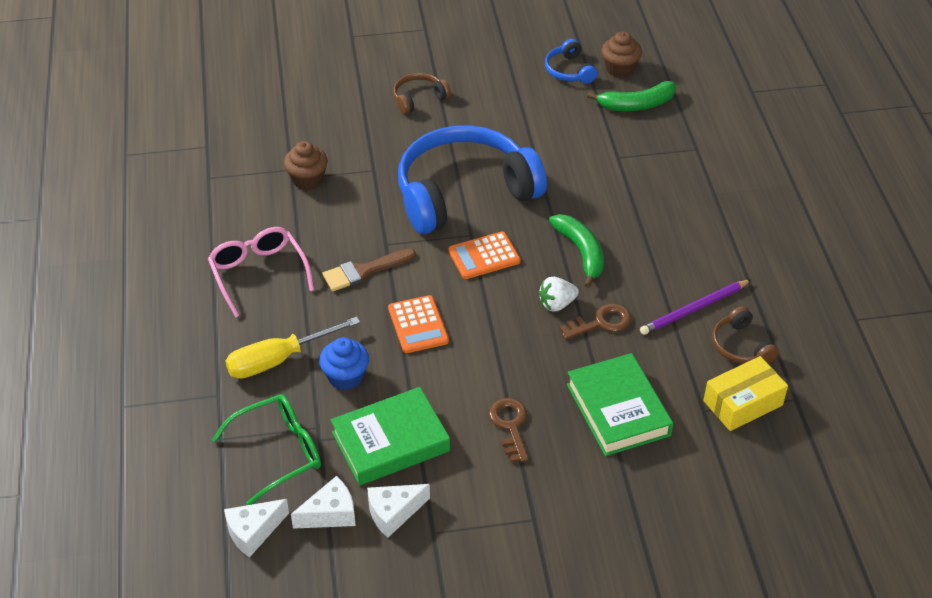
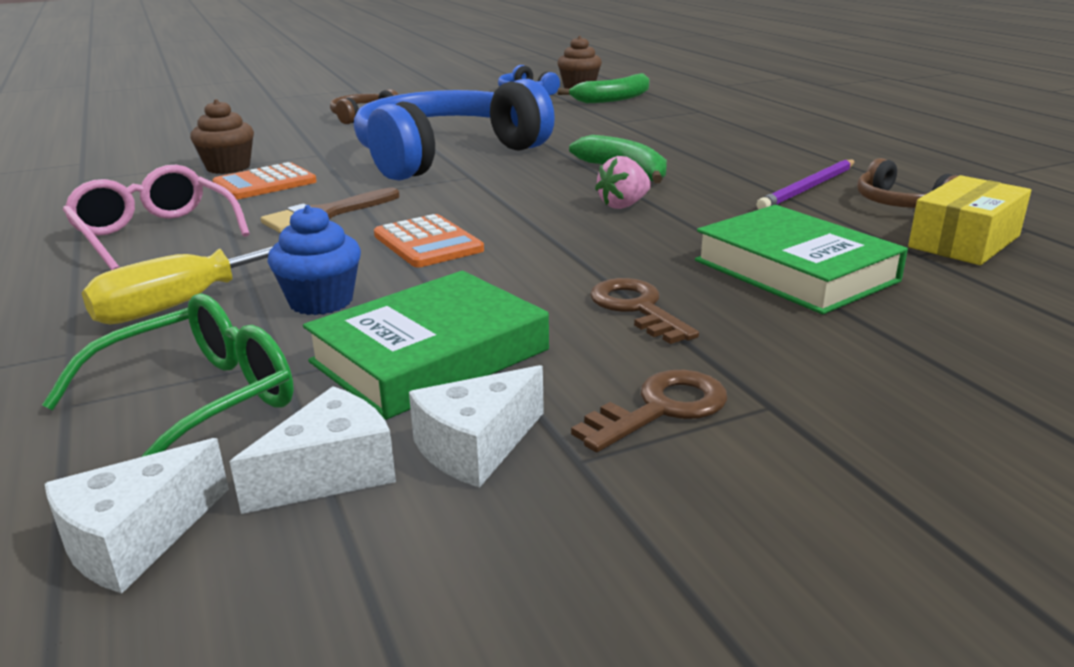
camera: 15 degrees left, 20 degrees down
orange calculator [448,231,521,279] -> orange calculator moved to [213,162,317,200]
white strawberry [539,277,579,312] -> pink strawberry [595,156,651,209]
brown key [559,304,631,340] -> brown key moved to [571,370,728,452]

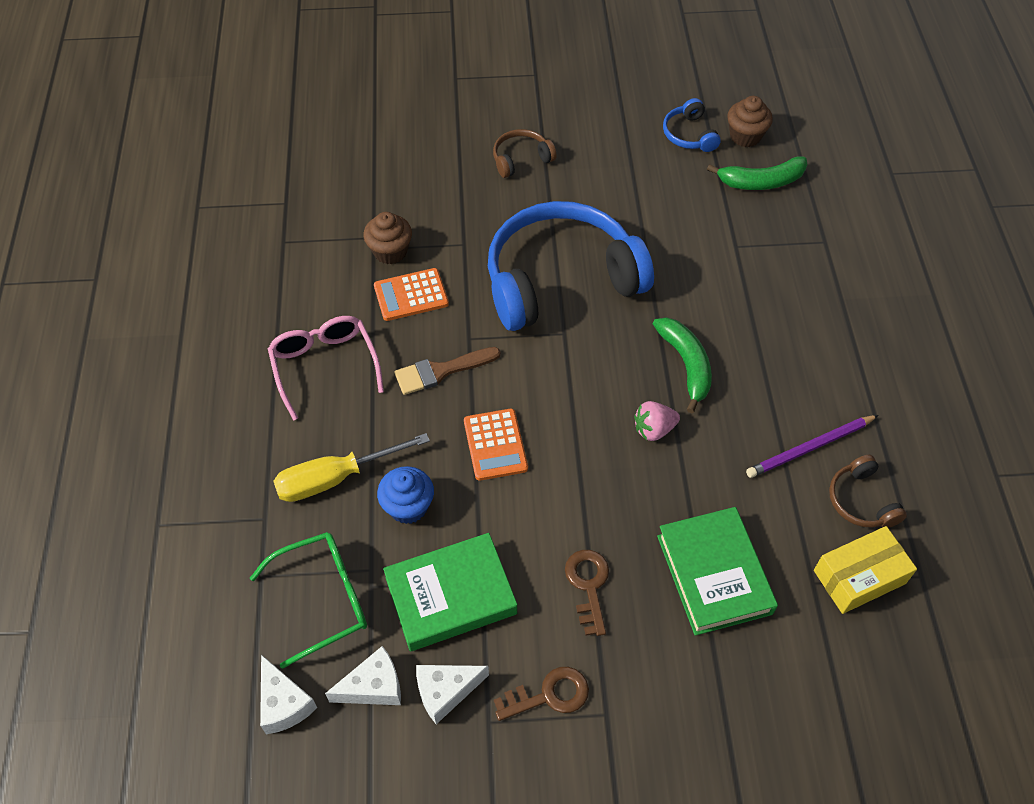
camera: 20 degrees right, 30 degrees up
white cheese [45,438,229,594] -> white cheese turned 90 degrees counterclockwise [260,655,317,734]

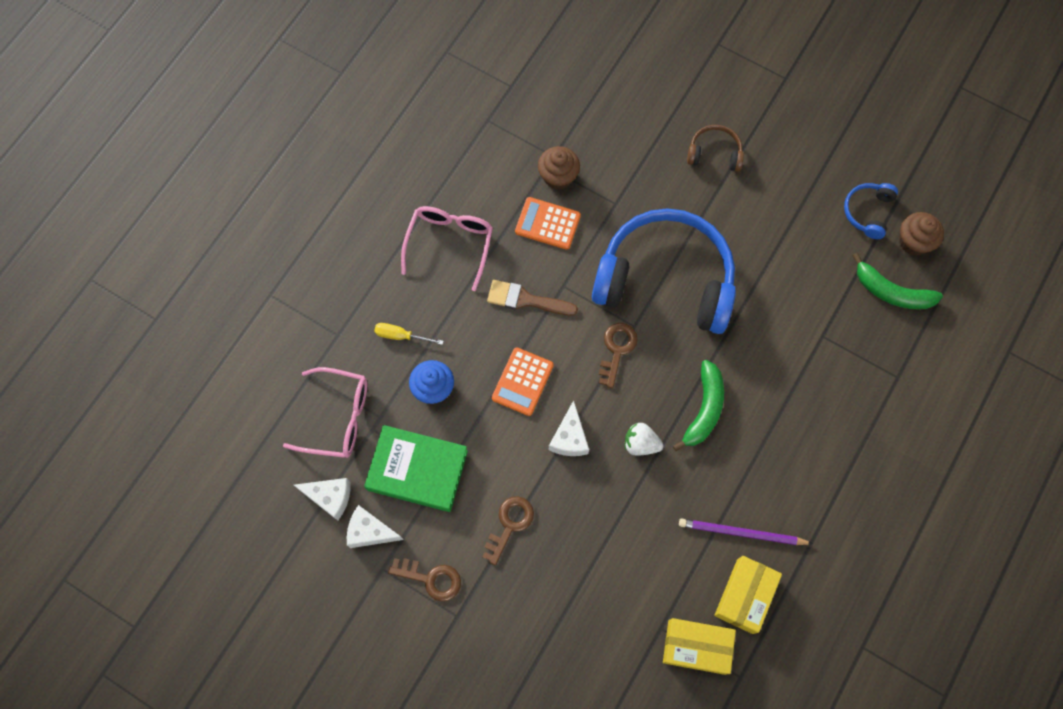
camera: 35 degrees right, 15 degrees up
green glasses [250,532,367,669] -> pink glasses [283,367,367,458]
white cheese [260,655,317,734] -> white cheese moved to [549,400,589,456]
yellow screwdriver [273,433,430,502] -> yellow screwdriver [374,323,444,345], size x0.55
pink strawberry [634,401,680,441] -> white strawberry [625,423,663,456]
green book [657,507,778,636] -> none
brown headphones [829,455,907,528] -> yellow box [714,556,782,634]
none -> brown key [599,323,638,388]

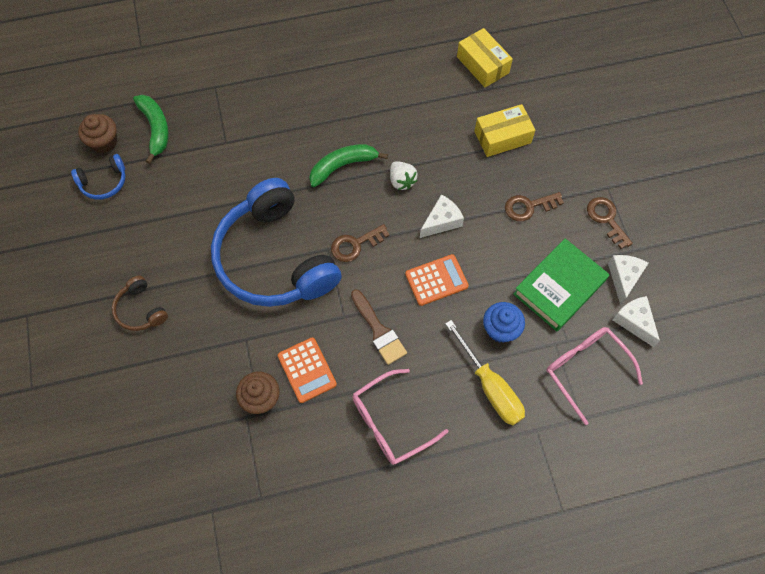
camera: 135 degrees left, 5 degrees down
white cheese [347,505,404,548] -> white cheese turned 135 degrees counterclockwise [608,255,648,305]
green book [364,425,468,512] -> green book turned 75 degrees clockwise [513,238,609,332]
yellow screwdriver [374,323,444,345] -> yellow screwdriver [445,320,525,425], size x1.81
purple pencil [679,518,813,545] -> none
yellow box [714,556,782,634] -> yellow box moved to [474,104,535,157]

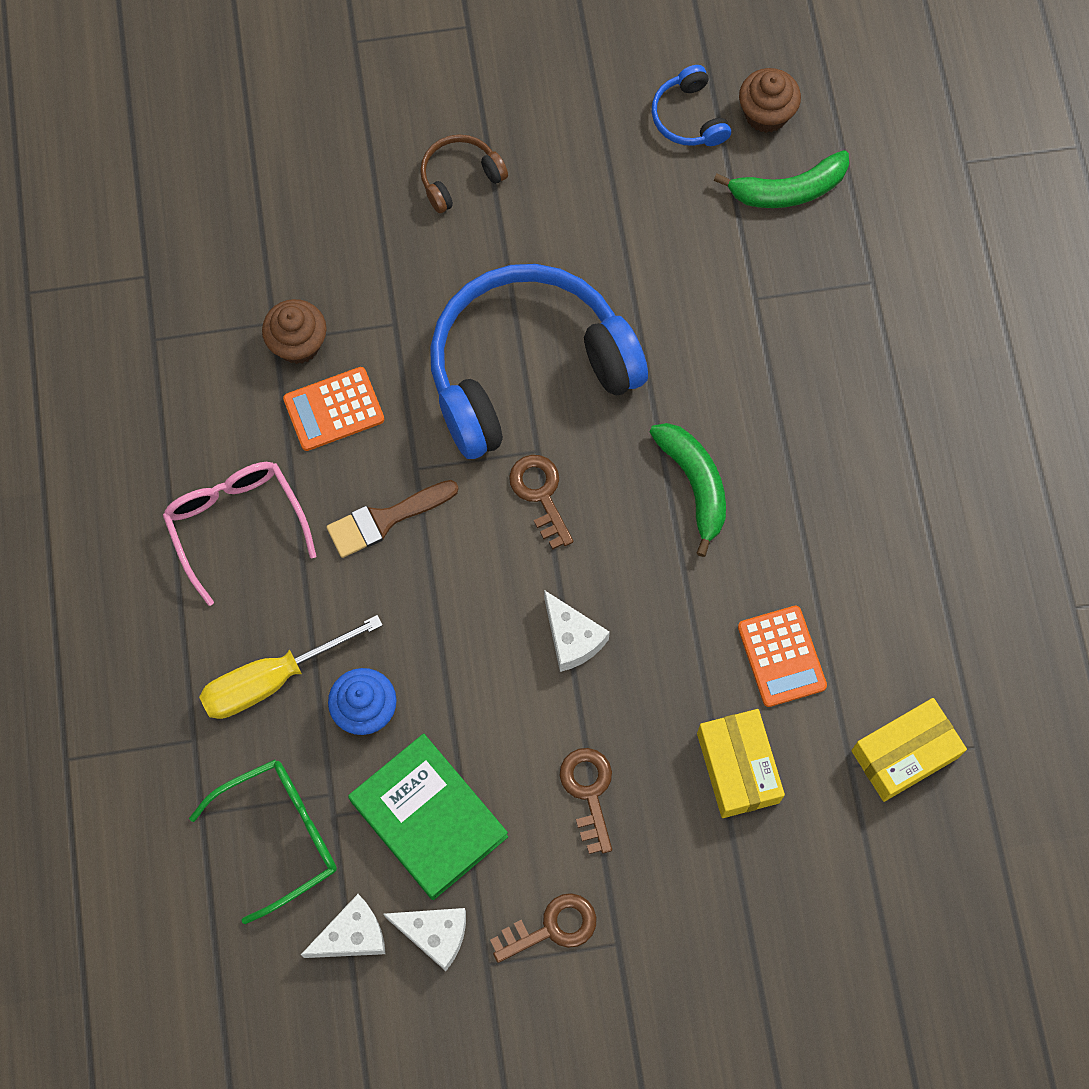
camera: 95 degrees right, 5 degrees up
white strawberry [390,161,418,190] -> none
orange calculator [405,254,469,306] -> orange calculator moved to [738,606,827,707]
pink glasses [546,327,643,425] -> green glasses [189,759,337,924]

